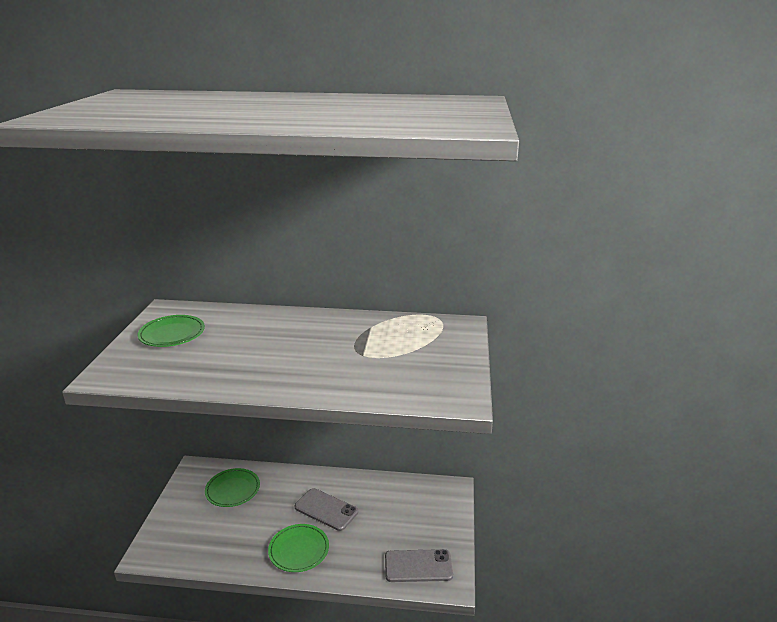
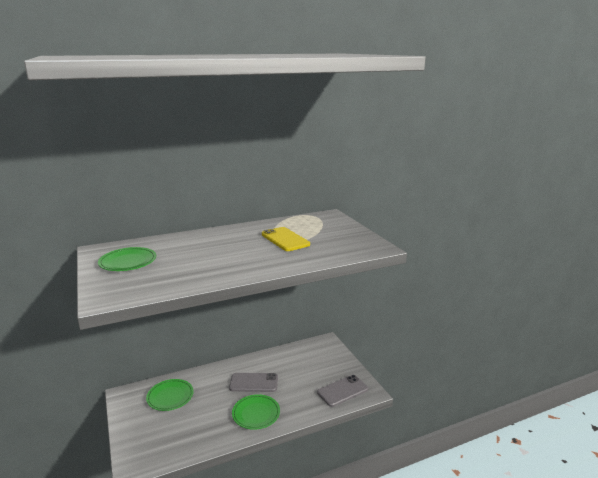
camera: 30 degrees left, 5 degrees down
none -> yellow phone [262,227,310,251]

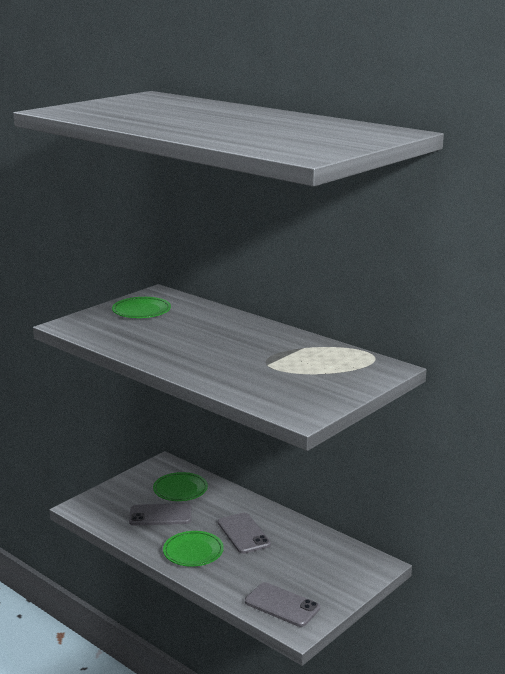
camera: 65 degrees right, 0 degrees up
yellow phone [262,227,310,251] -> none
none -> grey phone [129,503,191,526]

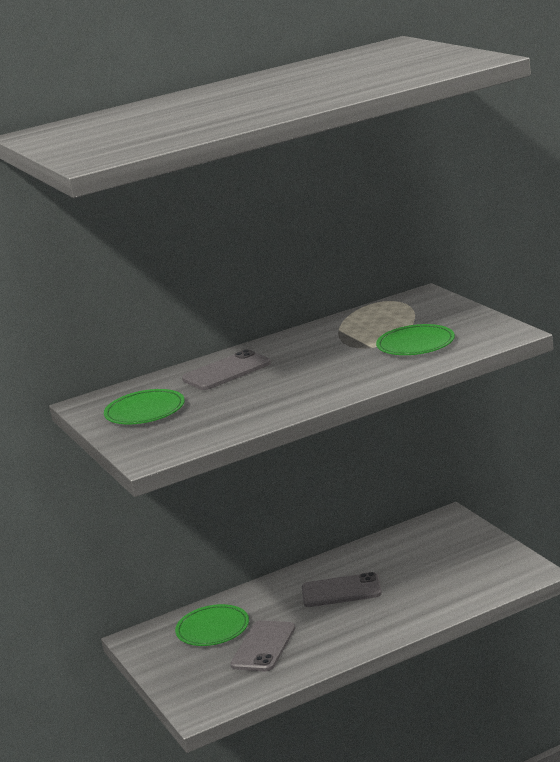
camera: 65 degrees left, 0 degrees up
green plate [163,531,224,567] -> green plate moved to [376,324,455,355]
grey phone [245,582,320,627] -> grey phone moved to [182,349,271,390]

